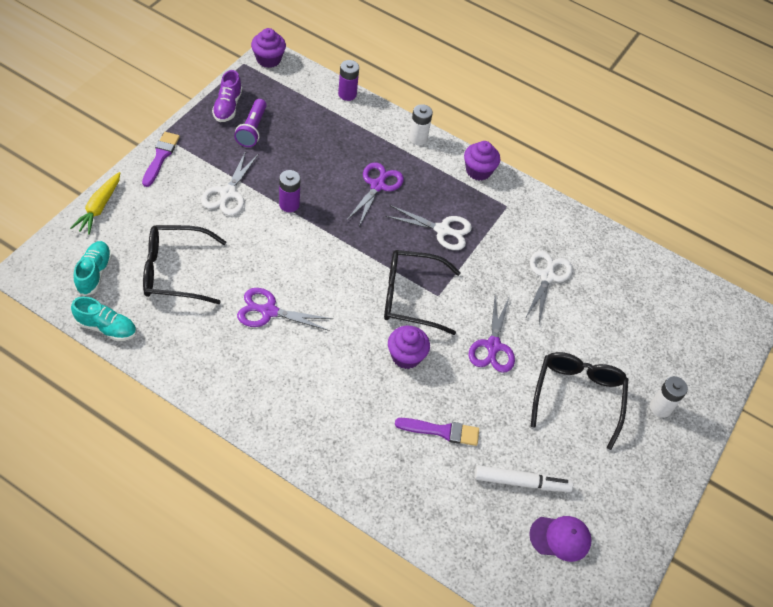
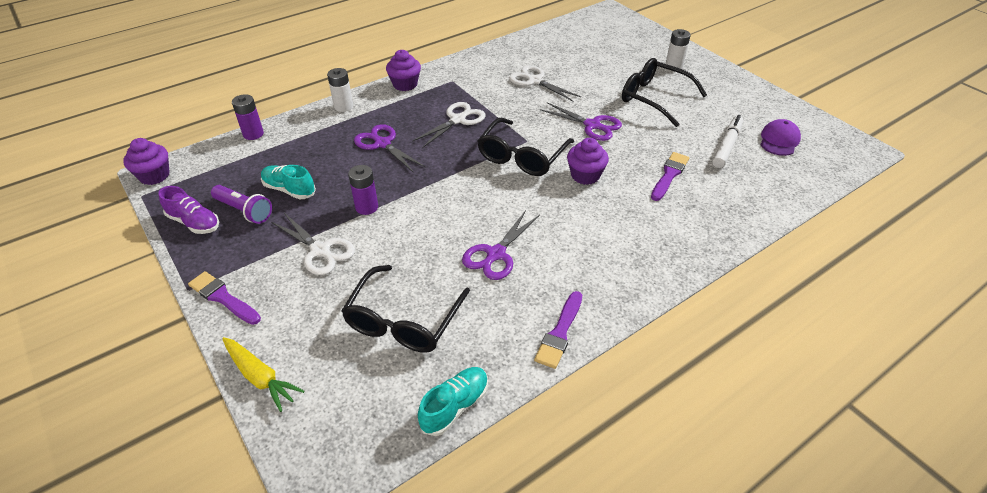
camera: 60 degrees left, 10 degrees down
turquoise shoe [74,241,112,296] -> turquoise shoe moved to [261,165,316,199]
none -> purple brush [534,291,582,369]

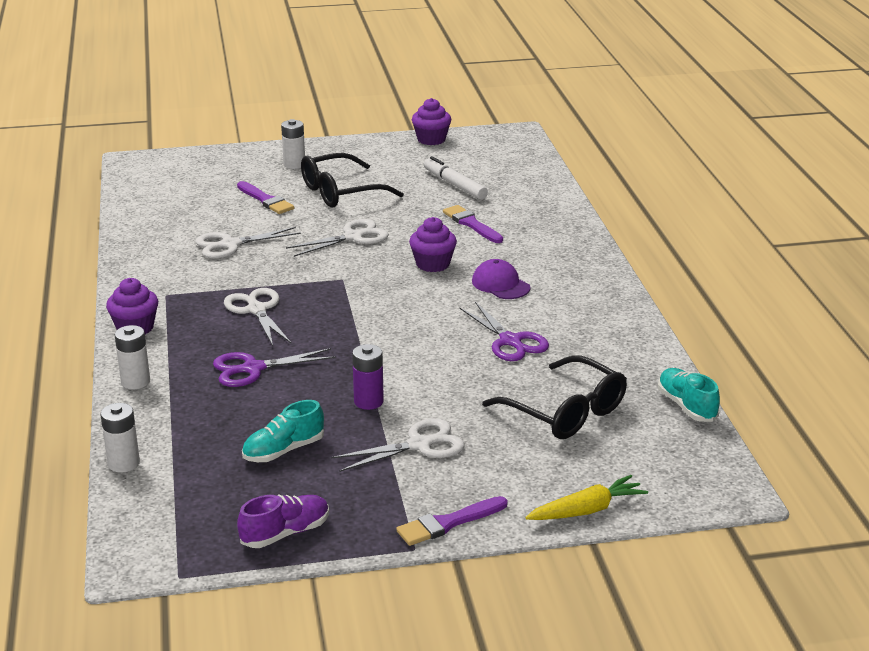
camera: 65 degrees left, 15 degrees down
purple cupcake [123,138,170,185] -> purple cupcake moved to [412,98,451,145]
purple flashlight [211,185,272,224] -> none
purple battery [232,94,264,140] -> white battery [100,403,140,473]
black glasses [478,118,574,176] -> none
purple brush [534,291,582,369] -> purple brush moved to [237,181,294,214]
purple scissors [540,102,622,141] -> white scissors [286,219,389,257]
purple cap [760,119,801,156] -> purple cap moved to [472,259,530,299]

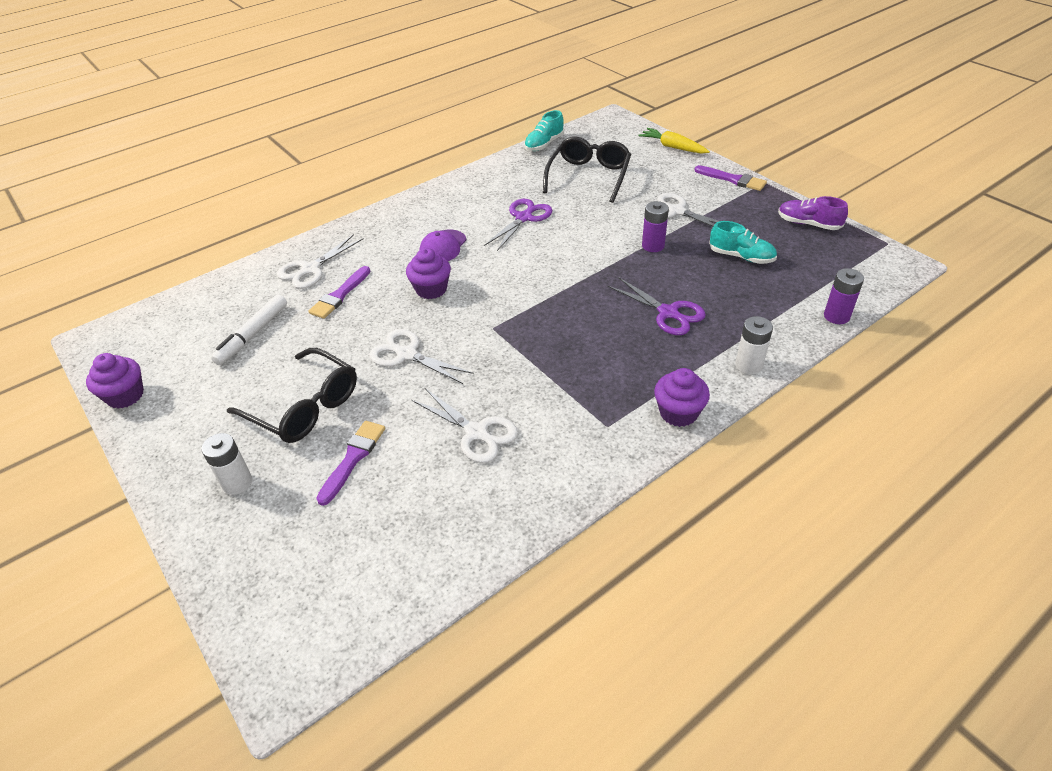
camera: 115 degrees left, 15 degrees up
white battery [100,403,140,473] -> purple battery [824,268,864,324]
white scissors [224,288,291,346] -> white scissors moved to [277,234,364,289]

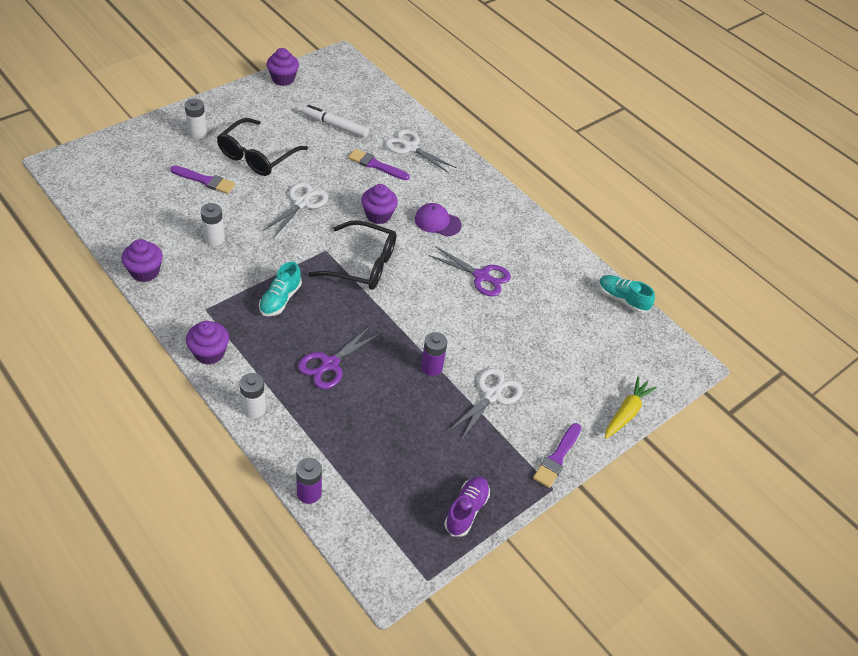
camera: 80 degrees right, 5 degrees up
white scissors [412,388,518,463] -> white battery [201,203,225,246]
black glasses [543,137,631,203] -> black glasses moved to [308,220,397,290]
turquoise shoe [709,221,777,264] -> turquoise shoe moved to [259,262,302,316]
none -> purple cupcake [121,239,163,282]

